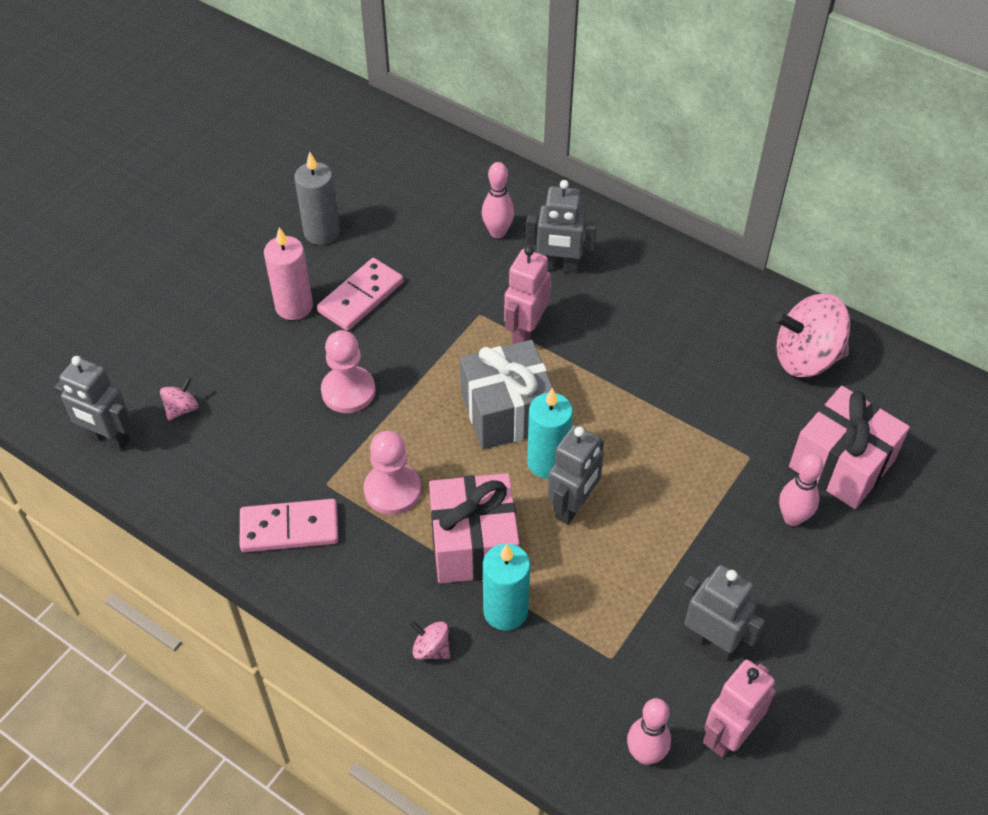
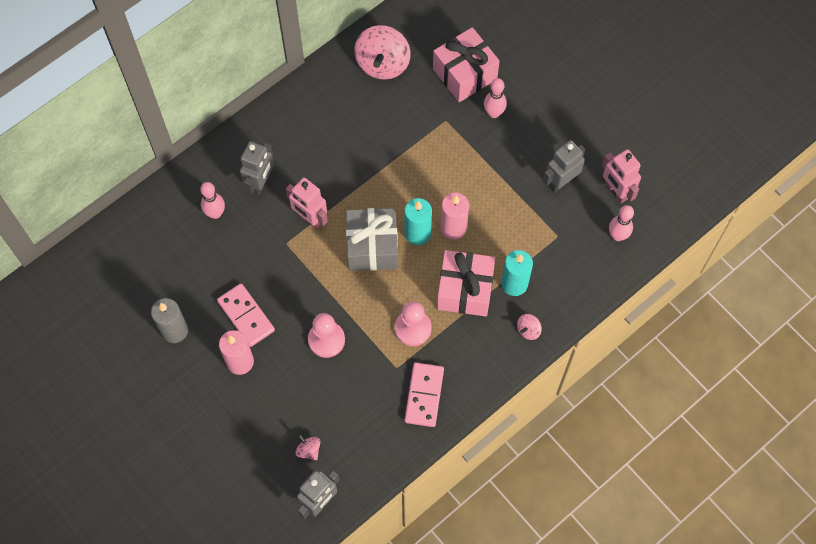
camera: 75 degrees left, 15 degrees up
grey robot [547,425,604,525] -> pink candle [440,193,469,240]

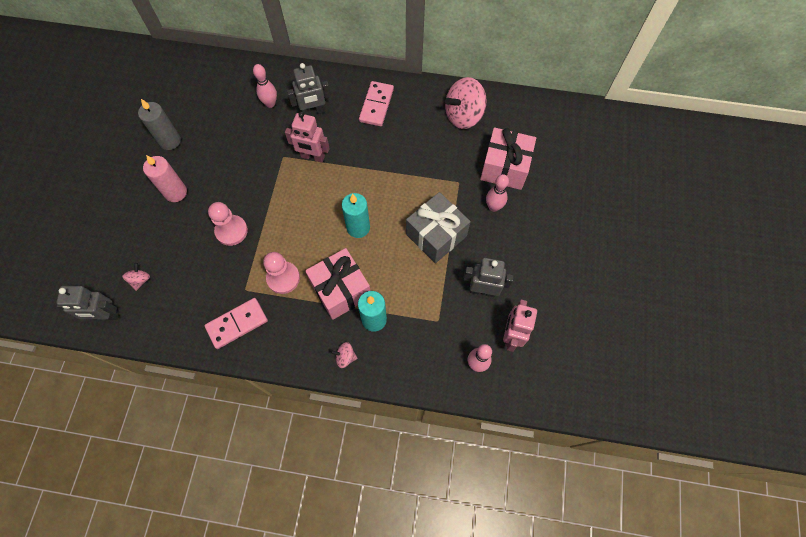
camera: 50 degrees right, 0 degrees up
pink domino [217,284,275,347] -> pink domino moved to [359,81,394,126]
pink robot [286,177,328,230] -> pink robot turned 75 degrees counterclockwise [285,112,330,162]
grey gift [346,208,398,271] -> grey gift moved to [406,192,471,263]
pink candle [440,193,469,240] -> none

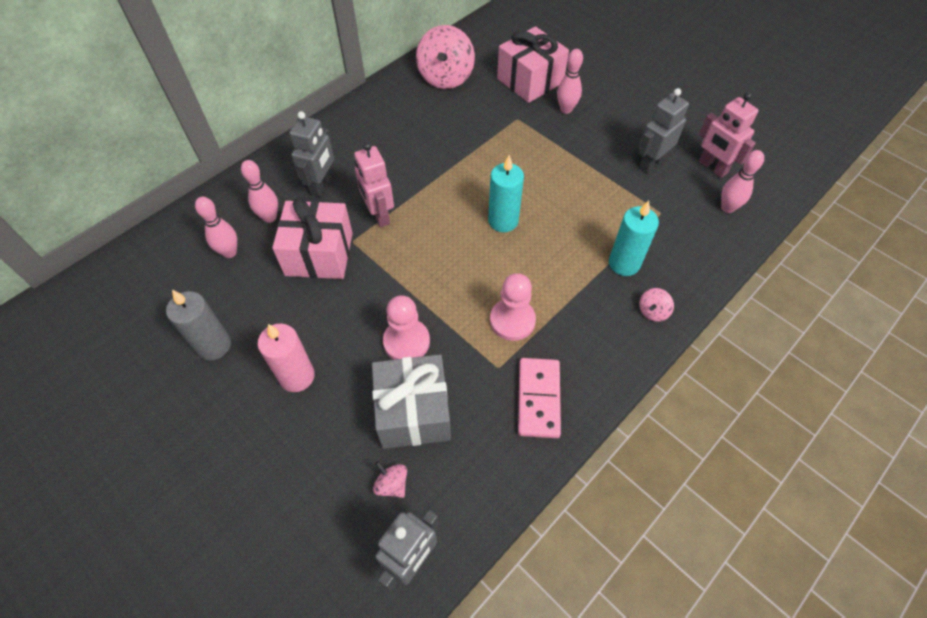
camera: 55 degrees left, 10 degrees down
pink robot [285,112,330,162] -> pink robot turned 105 degrees clockwise [354,143,394,227]
pink gift [305,248,371,320] -> pink gift moved to [272,197,353,279]
pink domino [359,81,394,126] -> none
grey gift [406,192,471,263] -> grey gift moved to [372,354,451,449]
none -> pink bowling pin [195,197,237,258]

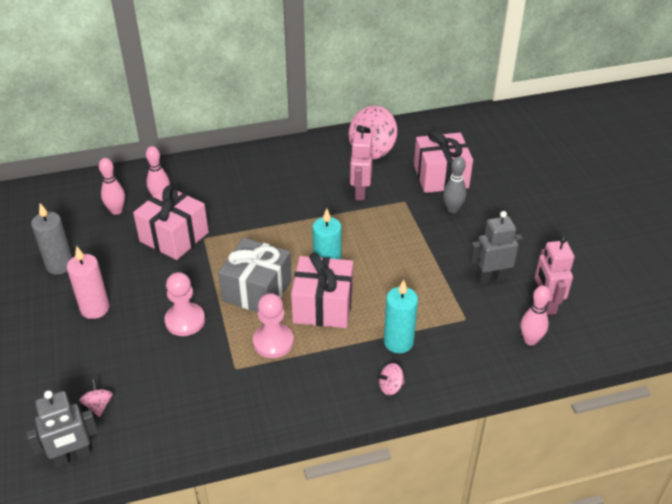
camera: 30 degrees right, 15 degrees down
grey robot [289,111,334,197] -> none
pink robot [354,143,394,227] -> pink robot moved to [350,126,373,201]
grey gift [372,354,451,449] -> grey gift moved to [218,238,292,312]
pink domino [518,358,561,438] -> none
pink bowling pin [557,49,583,114] -> grey bowling pin [443,156,466,213]
none -> pink gift [291,253,353,328]

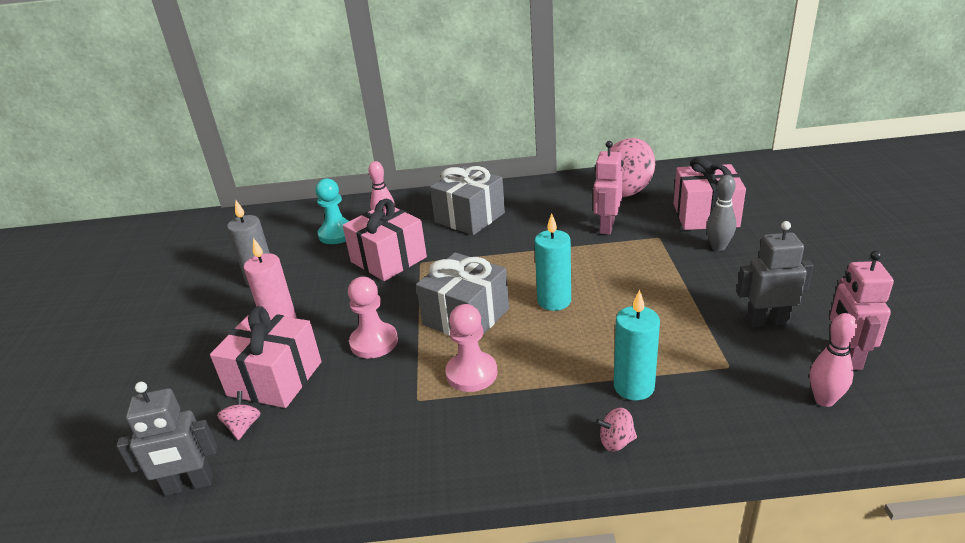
camera: 15 degrees right, 10 degrees down
pink bowling pin [99,158,125,215] -> turquoise pawn [315,178,349,244]
pink gift [291,253,353,328] -> pink gift moved to [210,306,322,408]
none -> grey gift [430,166,505,235]

